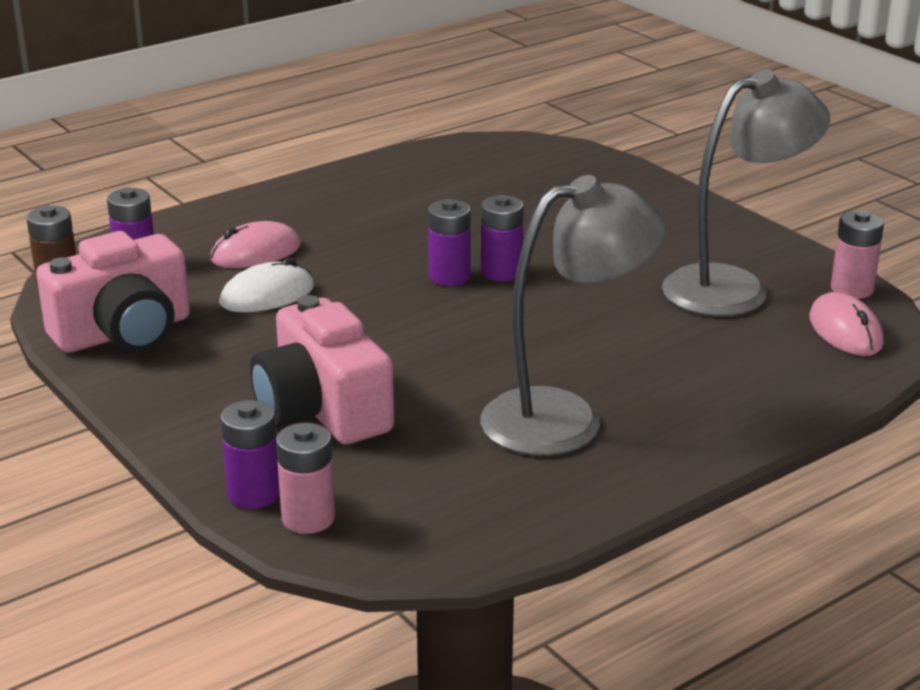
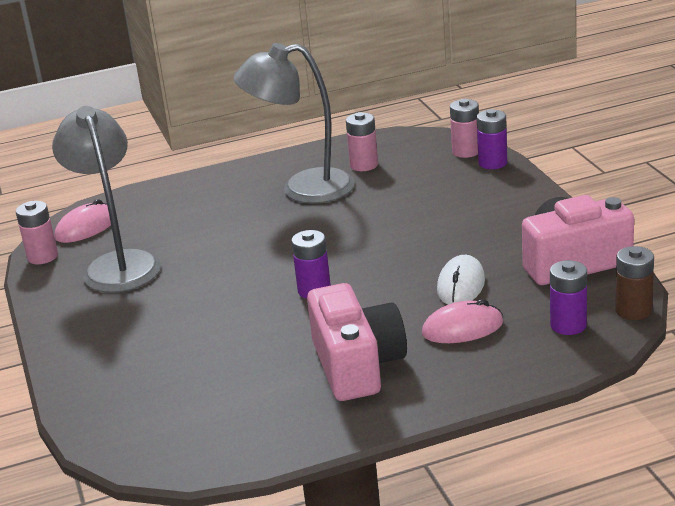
camera: 160 degrees left, 0 degrees up
white mouse [219,258,314,312] -> white mouse turned 60 degrees counterclockwise [437,255,485,305]
pink camera [250,295,394,444] -> pink camera moved to [307,283,407,401]
purple battery [481,195,524,282] -> none
grey lamp [662,70,830,316] -> grey lamp turned 75 degrees clockwise [52,106,161,293]
pink mouse [809,292,883,356] -> pink mouse turned 45 degrees clockwise [55,199,117,243]
none -> pink battery [346,112,378,171]

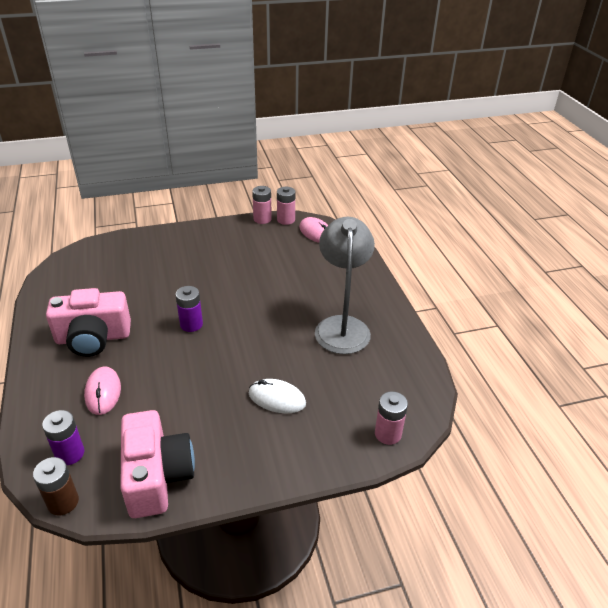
camera: 90 degrees right, 10 degrees up
grey lamp [52,106,161,293] -> none
pink battery [346,112,378,171] -> pink battery moved to [252,186,272,224]
white mouse [437,255,485,305] -> white mouse moved to [249,379,306,413]
purple battery [477,109,507,169] -> none

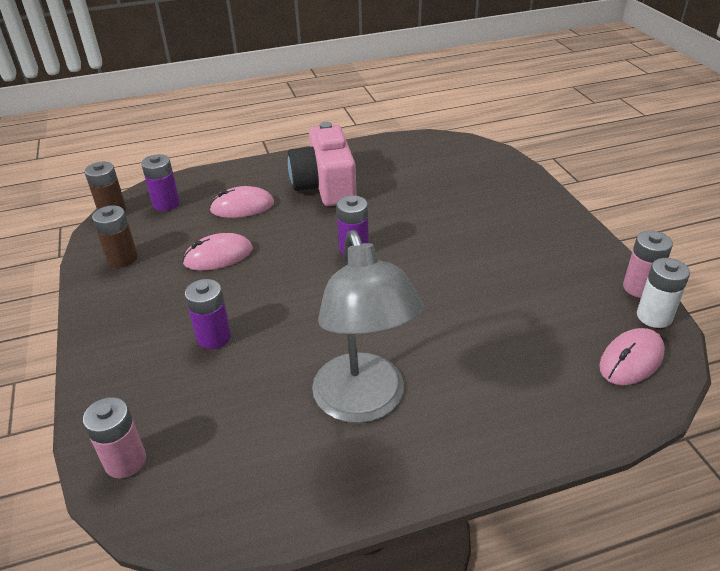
camera: 90 degrees right, 0 degrees up
pink camera [120,410,195,518] -> brown battery [92,205,138,268]
white mouse [249,379,306,413] -> purple battery [185,279,231,349]
pink battery [277,187,295,225] -> white battery [637,258,690,328]
grey lamp [315,217,375,354] -> grey lamp turned 75 degrees clockwise [312,230,424,423]
none -> pink mouse [182,233,253,271]

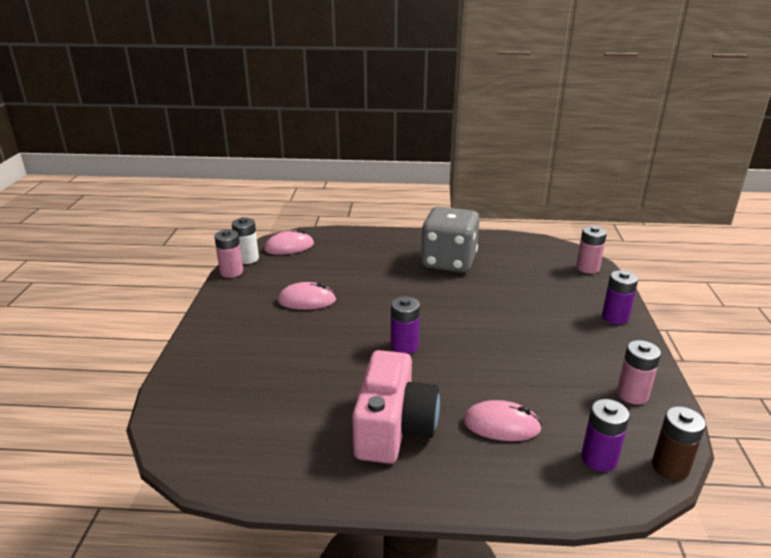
camera: 160 degrees left, 10 degrees down
brown battery [92,205,138,268] -> pink battery [617,340,661,404]
pink mouse [182,233,253,271] -> pink mouse moved to [277,282,336,310]
purple battery [185,279,231,349] -> purple battery moved to [602,270,638,324]
grey lamp [312,230,424,423] -> grey dice [421,207,480,273]

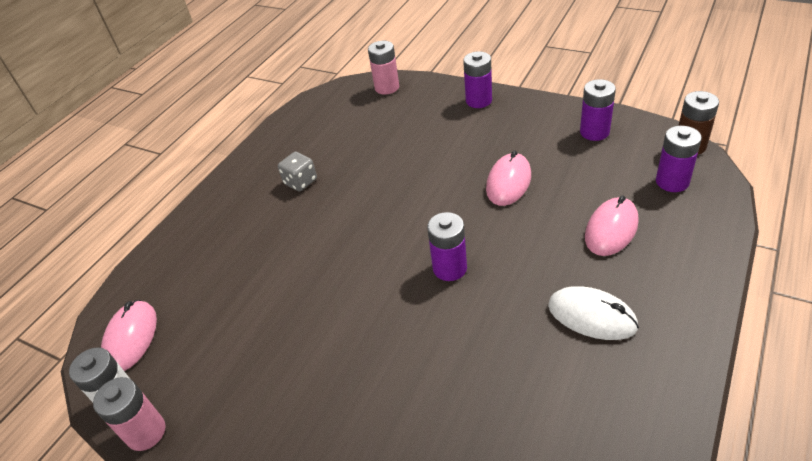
camera: 60 degrees left, 15 degrees up
pink mouse [277,282,336,310] -> pink mouse moved to [486,150,531,206]
pink camera [352,350,440,464] -> white mouse [548,286,639,340]
grey dice [421,207,480,273] -> grey dice [278,152,317,192], size x0.42
pink battery [617,340,661,404] -> purple battery [580,79,616,141]

